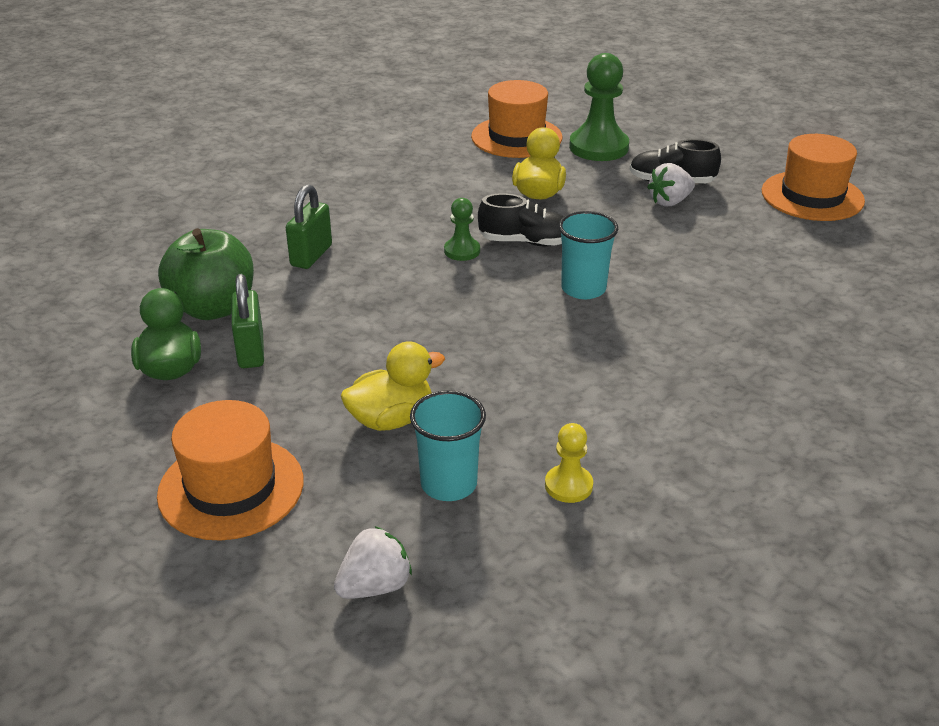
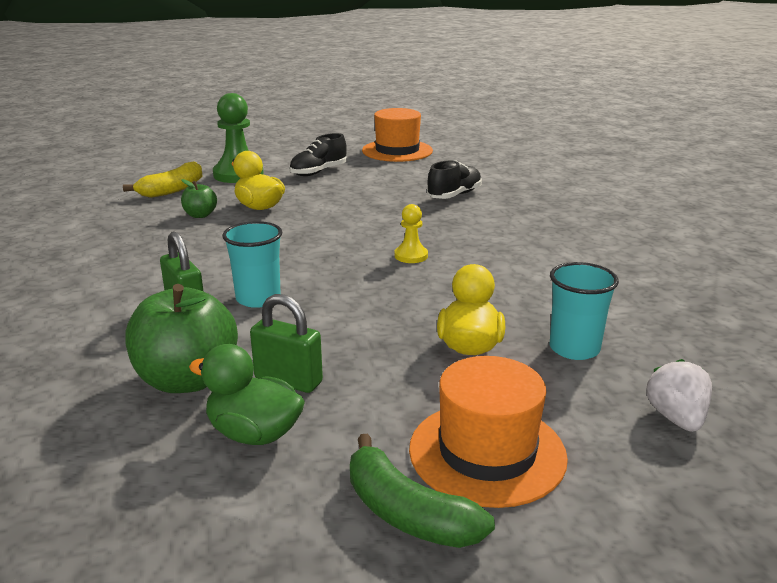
camera: 55 degrees left, 10 degrees down
green pawn [444,198,480,261] -> none
orange hat [471,80,562,158] -> yellow banana [123,161,203,198]
black shoe [478,193,564,246] -> black shoe moved to [427,160,482,199]
yellow pawn [545,423,593,503] -> yellow pawn moved to [394,204,428,263]
turquoise cup [558,211,618,299] -> turquoise cup moved to [222,221,282,308]
white strawberry [647,163,695,207] -> none
none -> green apple [181,179,217,218]
none -> green banana [350,434,495,548]

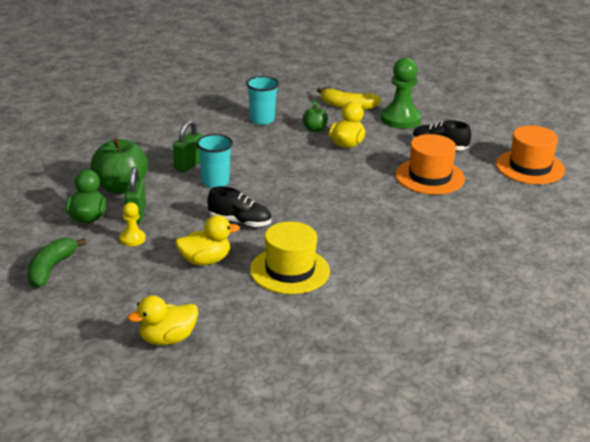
camera: 65 degrees right, 5 degrees up
yellow pawn [394,204,428,263] -> yellow pawn moved to [120,202,146,246]
orange hat [409,356,568,508] -> orange hat moved to [395,134,465,195]
black shoe [427,160,482,199] -> black shoe moved to [207,186,271,227]
turquoise cup [549,262,619,360] -> turquoise cup moved to [246,76,279,125]
white strawberry [646,359,712,432] -> yellow duck [128,295,198,345]
none -> yellow hat [250,222,330,294]

